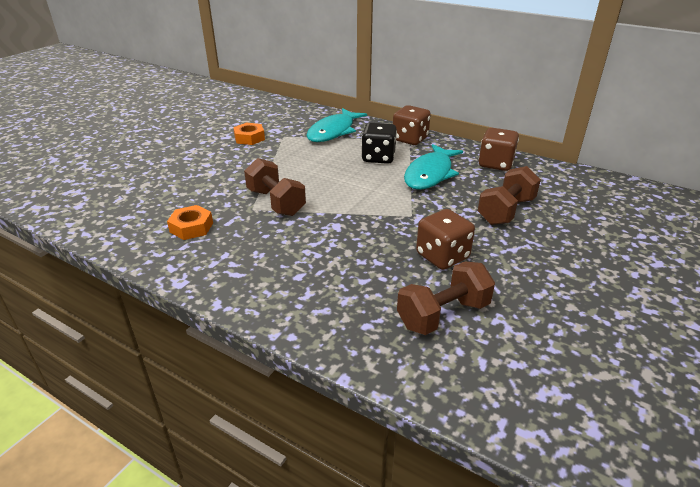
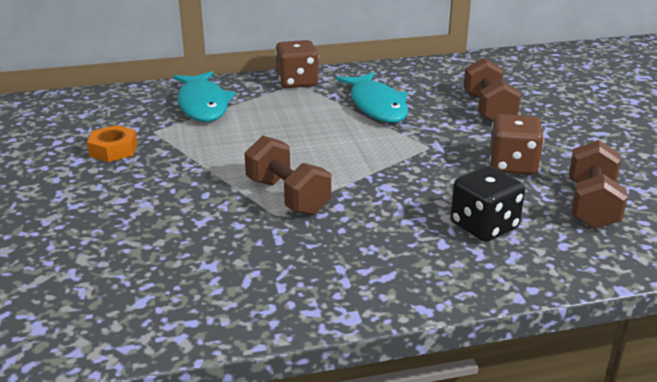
camera: 45 degrees left, 5 degrees down
orange nut [167,205,213,240] -> none
brown dumbbell [244,158,306,216] -> brown dumbbell turned 45 degrees clockwise [244,136,331,215]
black dice [362,123,397,164] -> black dice moved to [451,166,525,242]
brown dice [478,128,519,171] -> none

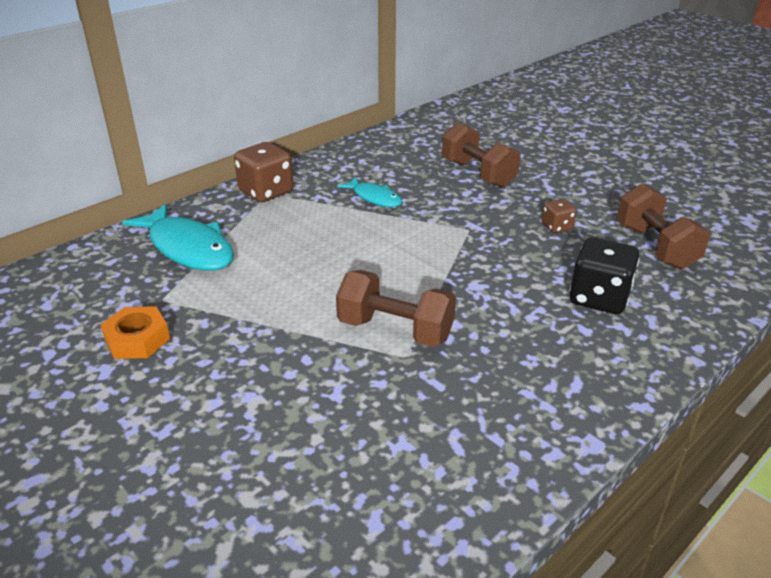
camera: 30 degrees left, 5 degrees up
turquoise fish [336,72,408,123] -> turquoise fish [337,177,402,207], size x0.57
brown dice [489,114,544,175] -> brown dice [542,199,577,233], size x0.53

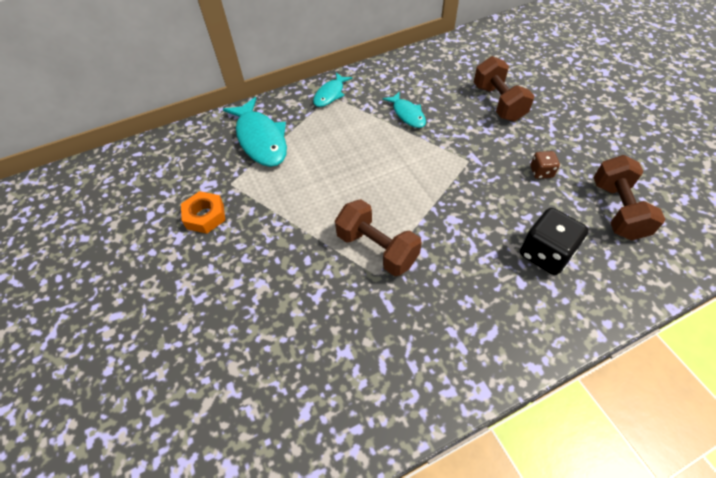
camera: 20 degrees right, 20 degrees up
brown dice [234,142,294,202] -> turquoise fish [313,73,353,107]

